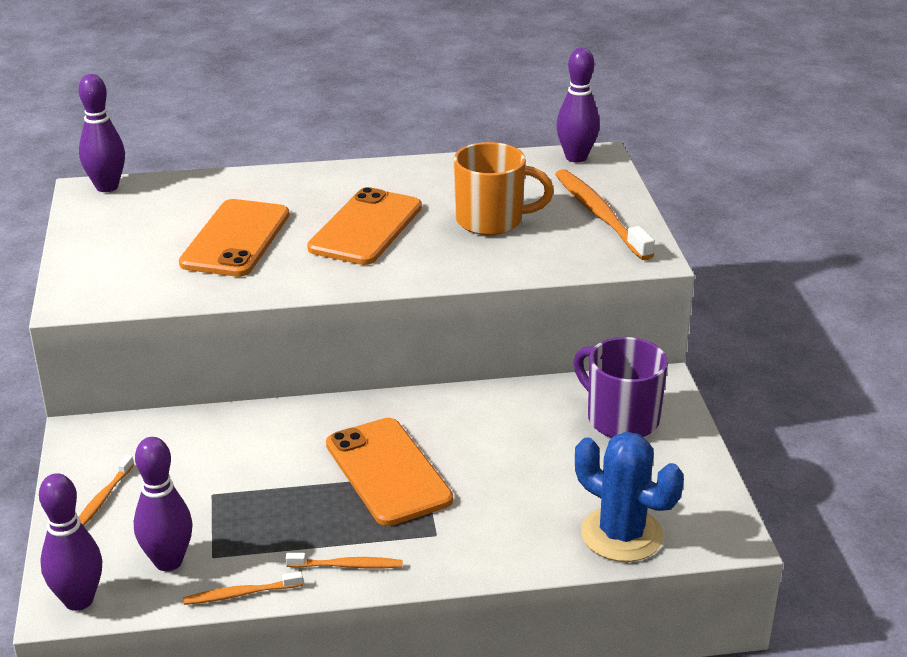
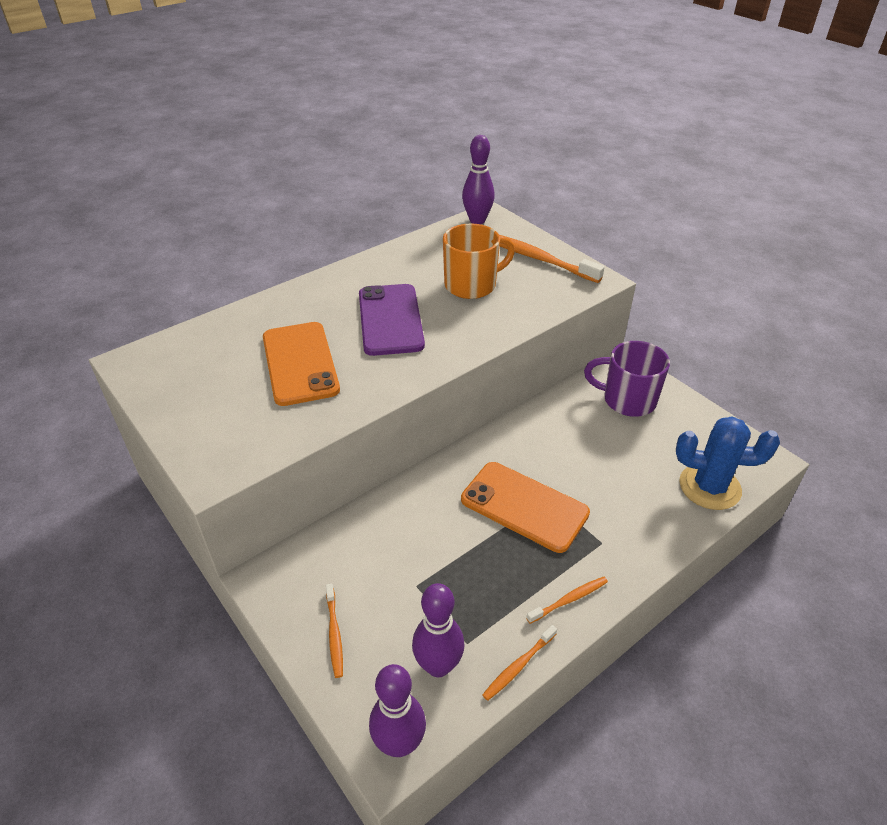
camera: 30 degrees left, 10 degrees up
purple bowling pin [78,74,125,192] -> none
orange phone [307,187,422,265] -> purple phone [359,284,425,356]

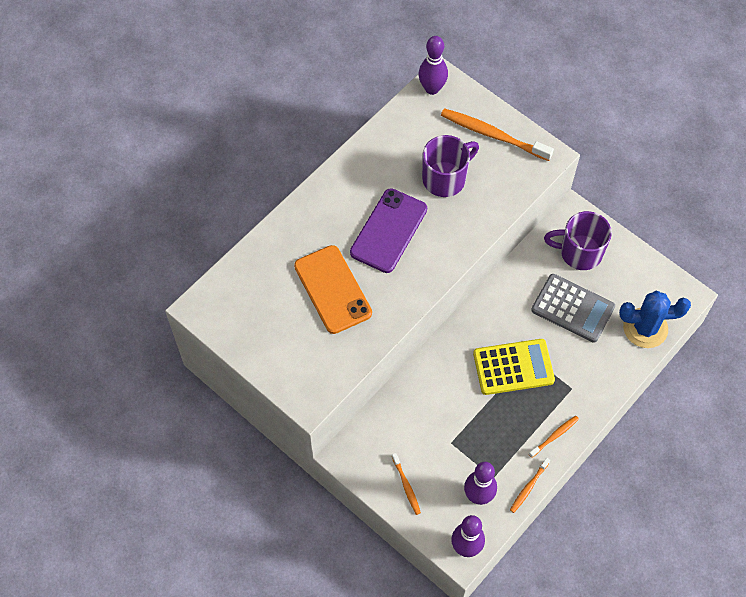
camera: 10 degrees left, 20 degrees up
purple phone [359,284,425,356] -> purple phone turned 45 degrees clockwise [350,188,427,273]
orange mug [443,223,515,299] -> purple mug [422,135,479,197]
orange phone [461,462,590,553] -> yellow calculator [473,339,555,395]
none -> grey calculator [531,274,615,343]

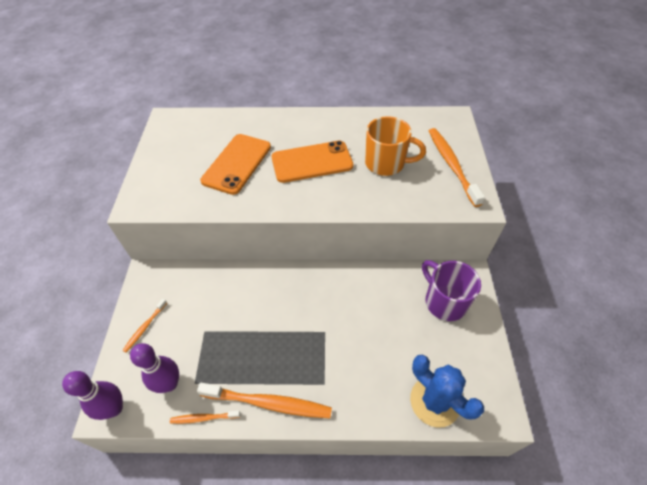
camera: 50 degrees right, 10 degrees down
purple phone [350,188,427,273] -> orange phone [271,141,353,183]
purple bowling pin [419,36,448,95] -> none
purple mug [422,135,479,197] -> orange mug [365,116,426,176]
yellow calculator [473,339,555,395] -> none
orange toothbrush [529,416,579,458] -> orange toothbrush [197,383,332,418], size x1.96
grey calculator [531,274,615,343] -> none

